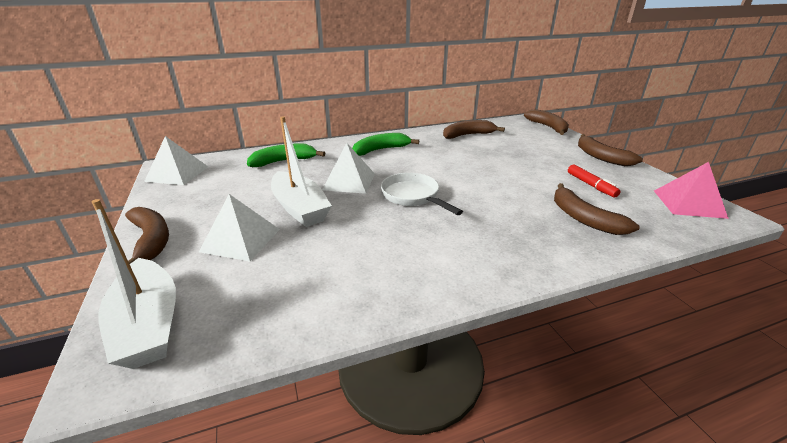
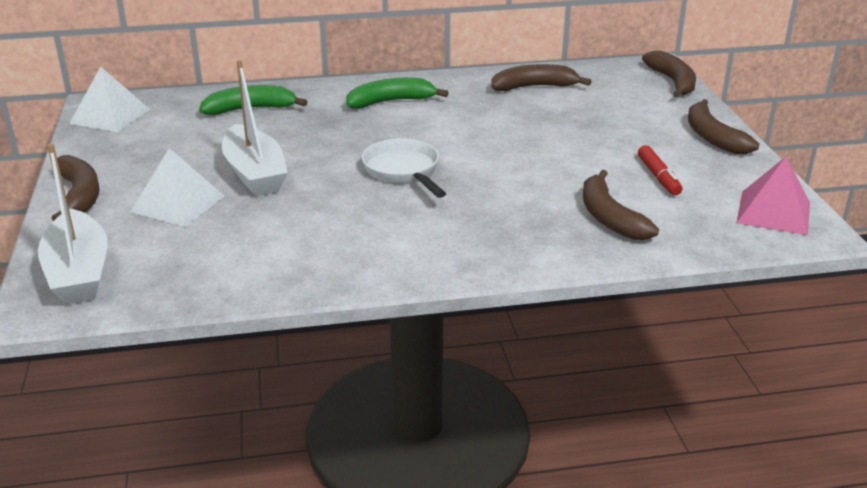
camera: 10 degrees right, 0 degrees up
white pyramid [322,143,375,194] -> none

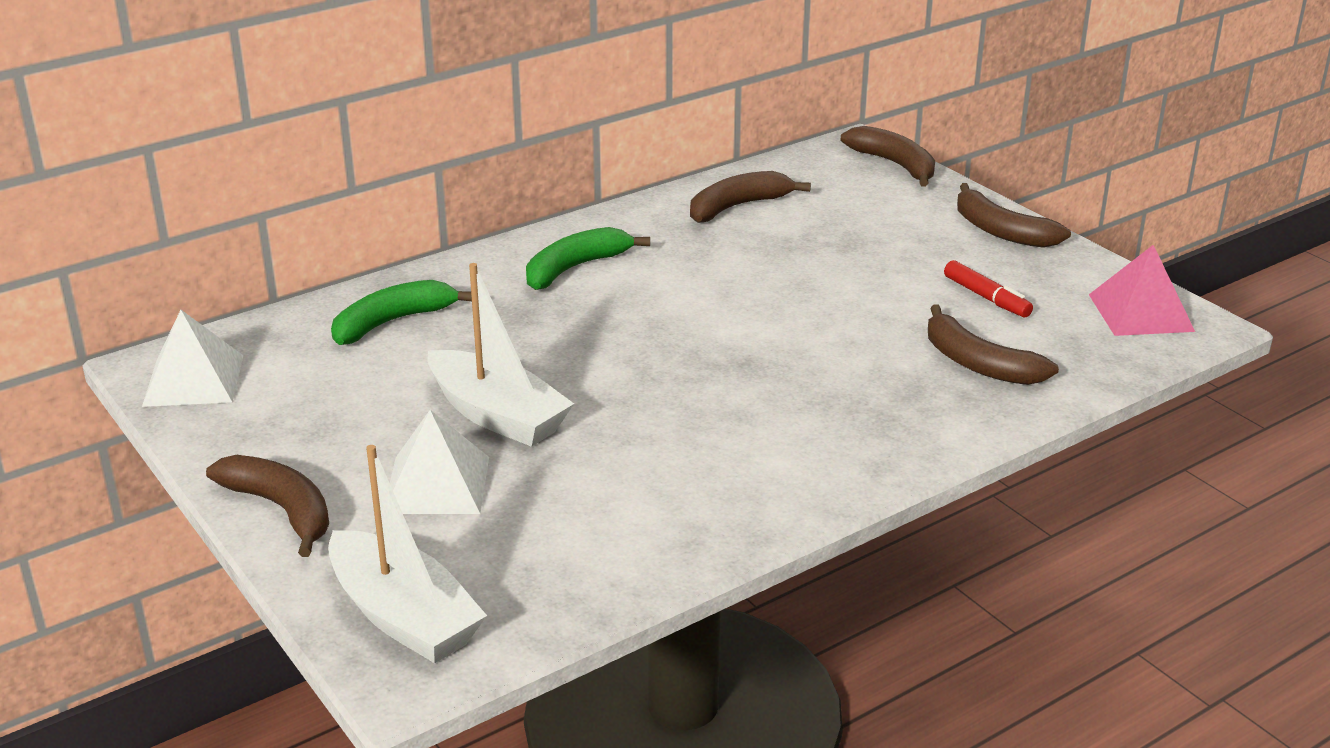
camera: 25 degrees left, 0 degrees up
white pan [362,138,446,198] -> none

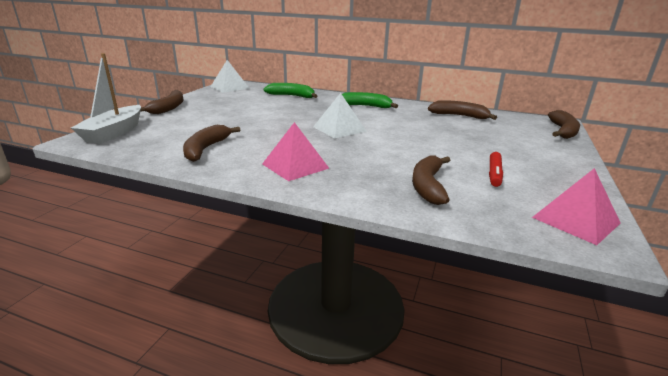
camera: 55 degrees right, 5 degrees down
white pyramid [390,410,489,514] -> white pyramid moved to [313,93,366,138]
white boat [427,263,574,447] -> none
brown banana [957,183,1071,248] -> brown banana moved to [183,125,240,162]
none -> pink pyramid [262,122,329,181]

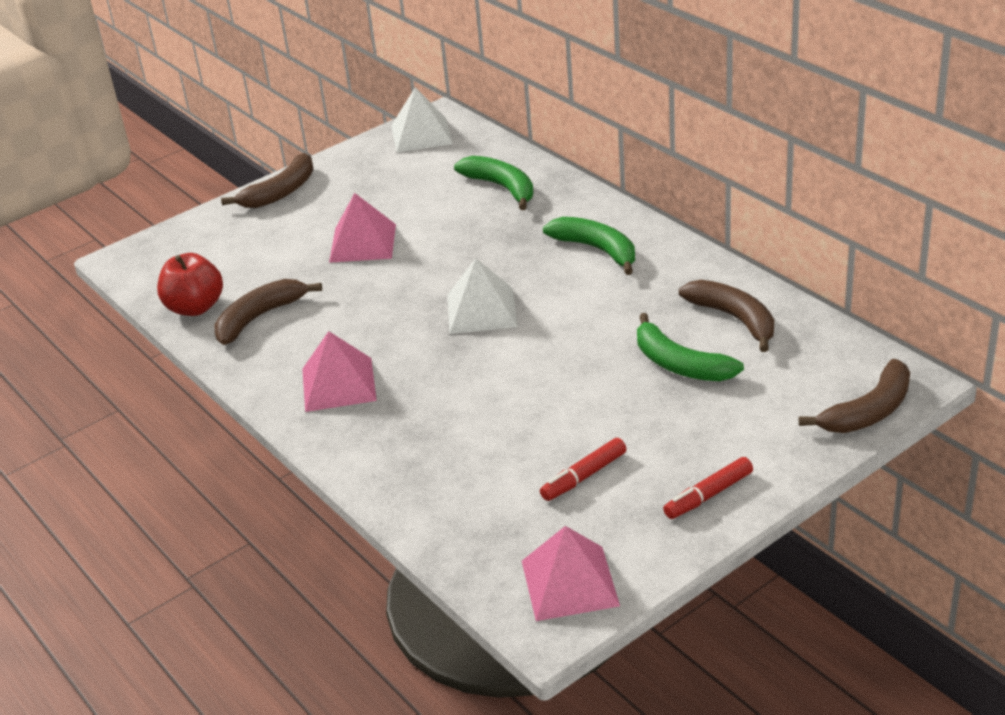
camera: 35 degrees right, 10 degrees up
white boat [71,53,141,144] -> none
brown banana [412,155,450,205] -> none
none -> red apple [157,253,223,316]
none -> pink pyramid [329,193,396,263]
none -> green banana [637,313,744,381]
none -> red marker [663,457,753,519]

